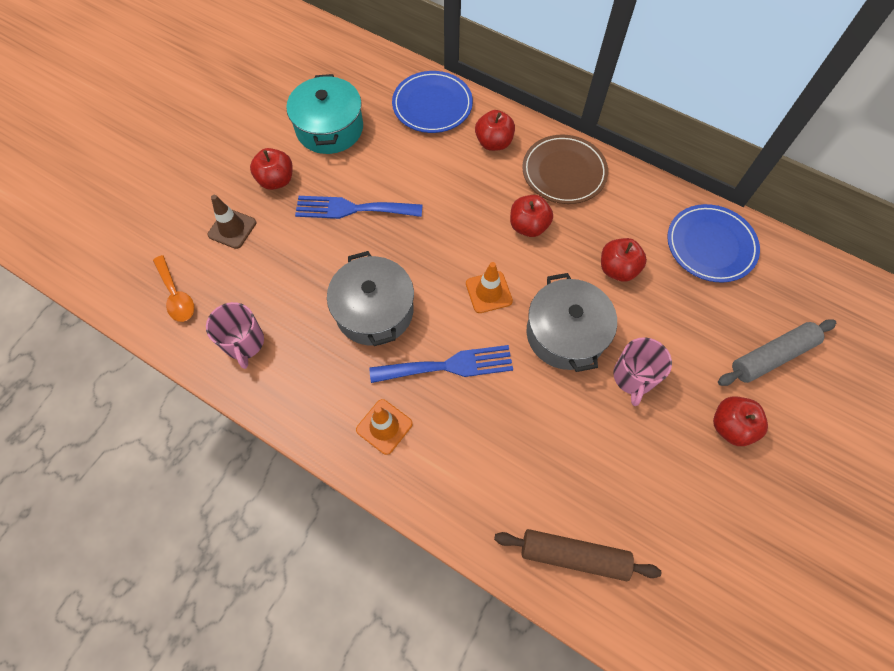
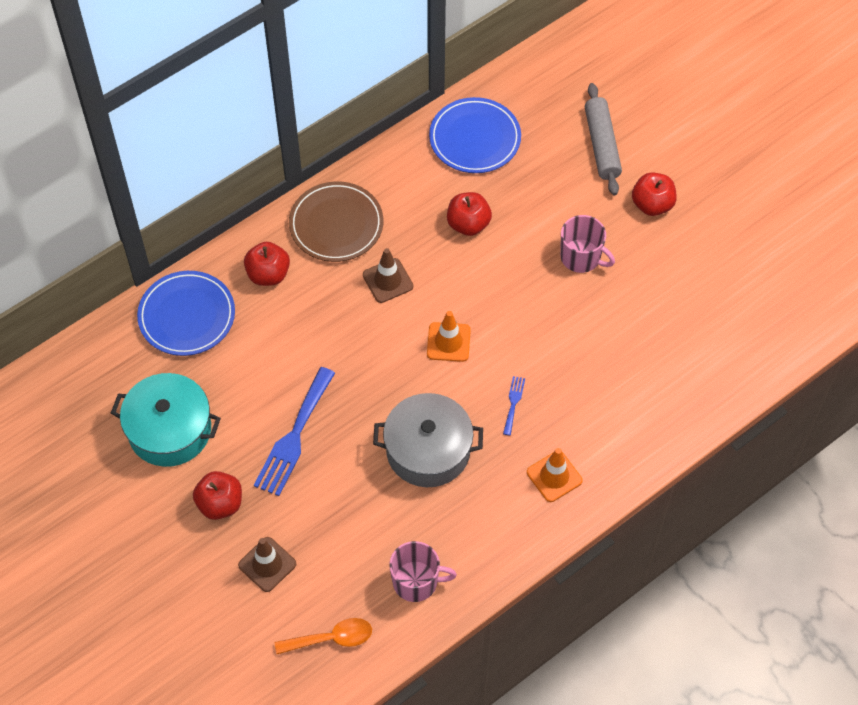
camera: 70 degrees left, 5 degrees down
blue fork [369,345,513,383] -> blue fork [503,376,525,436], size x0.46
brown rolling pin [494,529,661,581] -> none
red apple [510,195,553,237] -> brown traffic cone [363,248,413,303]
grey pot [526,273,617,372] -> none

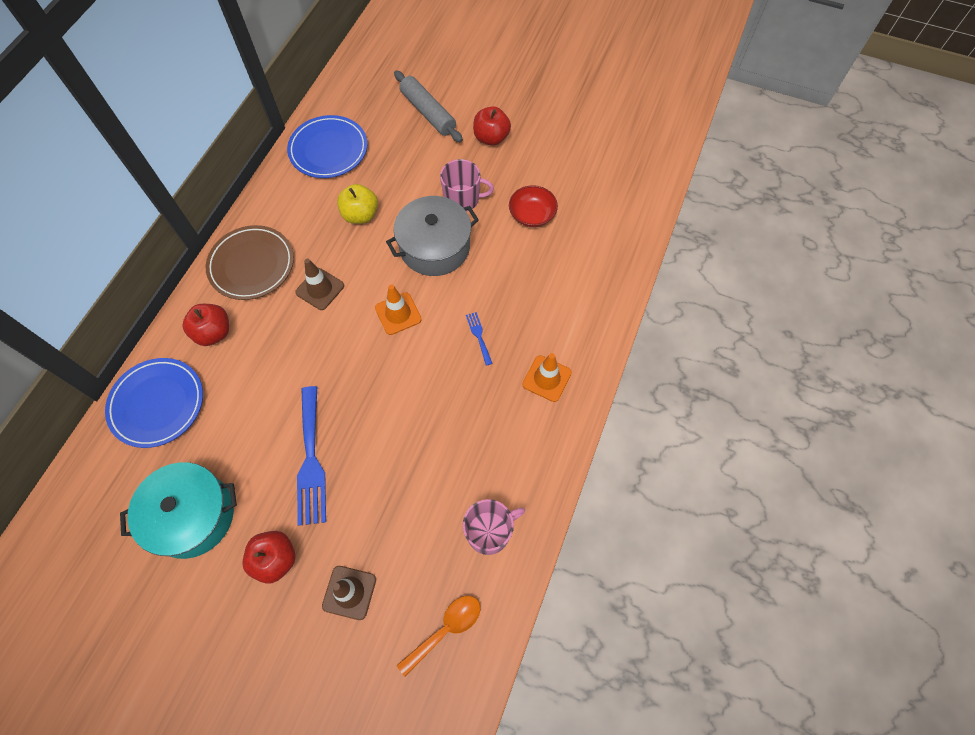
camera: 30 degrees left, 5 degrees up
grey pot [373,393,483,487] -> grey pot moved to [386,196,479,276]
red apple [447,192,492,236] -> yellow apple [337,184,378,224]
none -> red bowl [509,185,558,227]

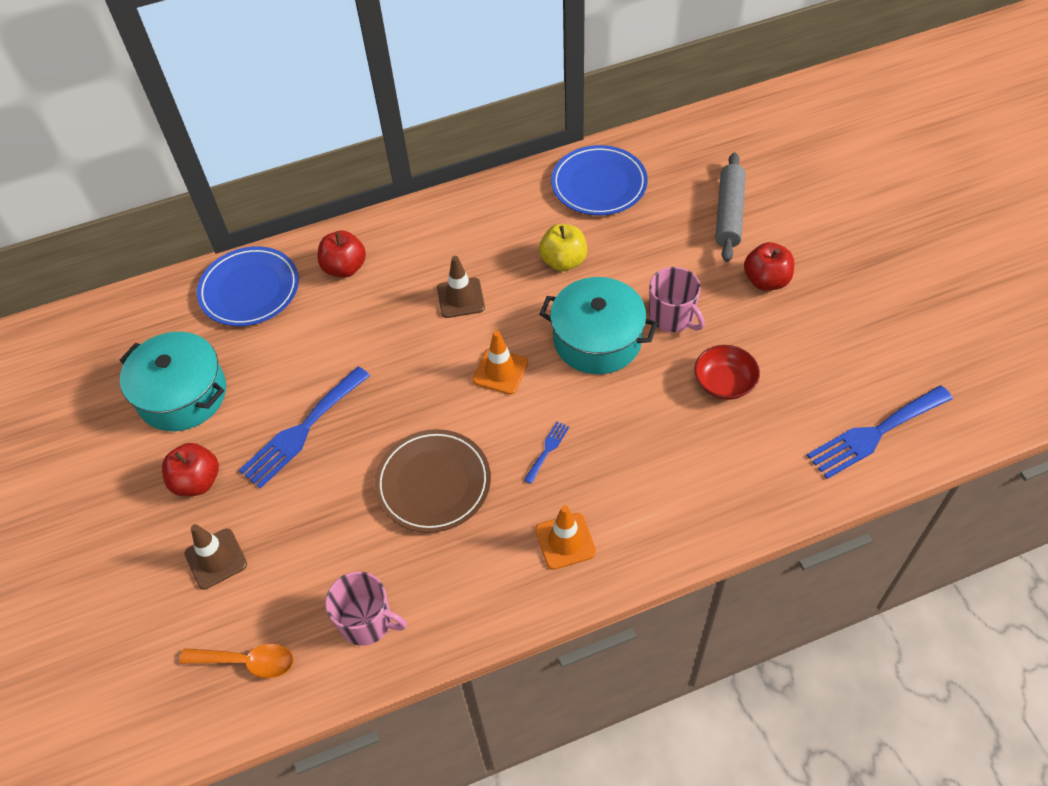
camera: 50 degrees right, 10 degrees down
brown plate [206,225,294,300] -> brown plate moved to [375,429,491,533]
grey pot [386,196,479,276] -> turquoise pot [539,277,658,374]
none -> blue fork [807,386,953,479]

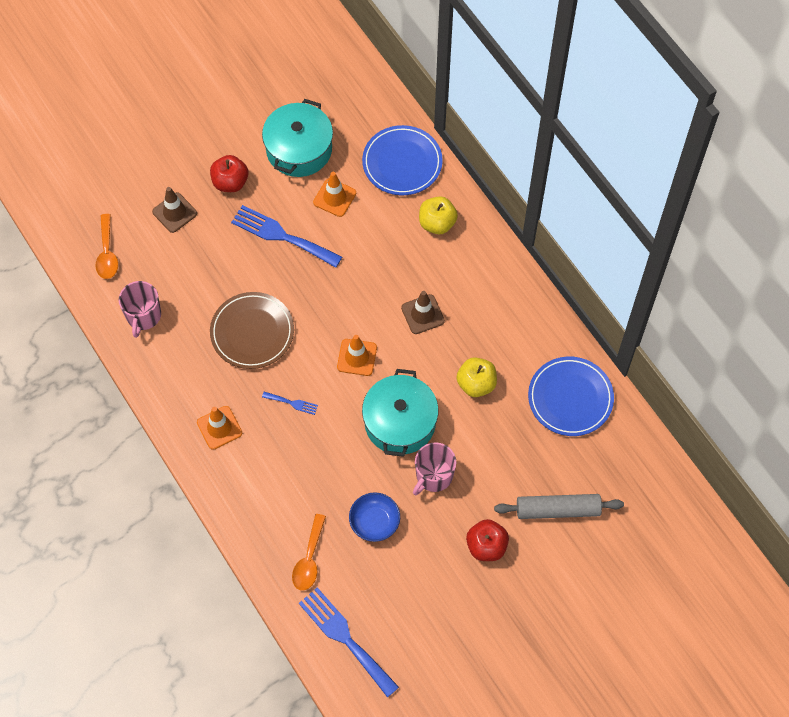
camera: 75 degrees right, 10 degrees up
red apple [318,231,366,278] -> yellow apple [419,196,458,234]
red bowl [694,345,760,400] -> blue bowl [349,493,400,542]
none -> orange spoon [292,514,326,590]
none -> orange traffic cone [313,172,356,217]

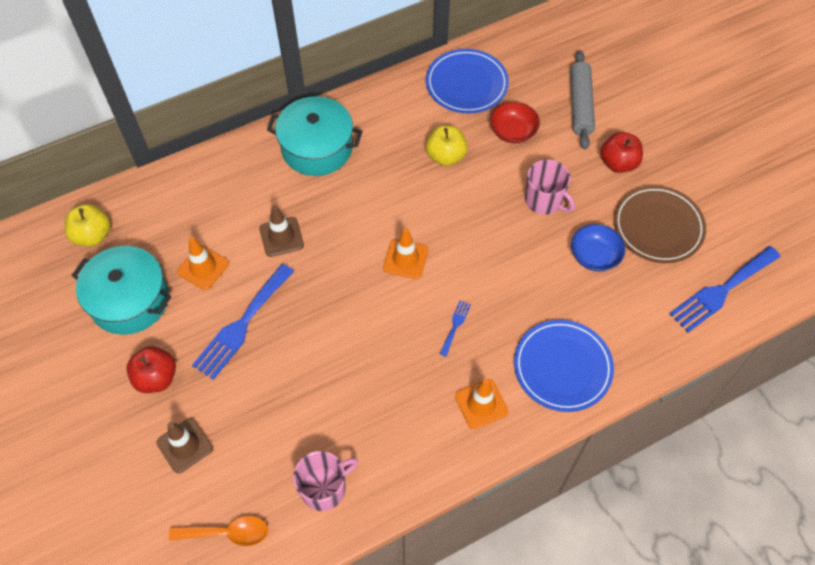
camera: 85 degrees left, 5 degrees down
pink mug [119,281,161,338] -> pink mug turned 45 degrees counterclockwise [293,451,358,511]
brown plate [210,292,294,369] -> brown plate moved to [614,185,706,263]
orange spoon [292,514,326,590] -> none
blue plate [362,125,443,195] -> blue plate moved to [514,320,614,412]
turquoise pot [362,369,439,457] -> turquoise pot moved to [267,96,363,176]
brown traffic cone [401,291,445,334] -> brown traffic cone moved to [259,205,304,257]
yellow apple [419,196,458,234] -> yellow apple moved to [65,204,111,247]
none -> red bowl [490,102,540,143]

